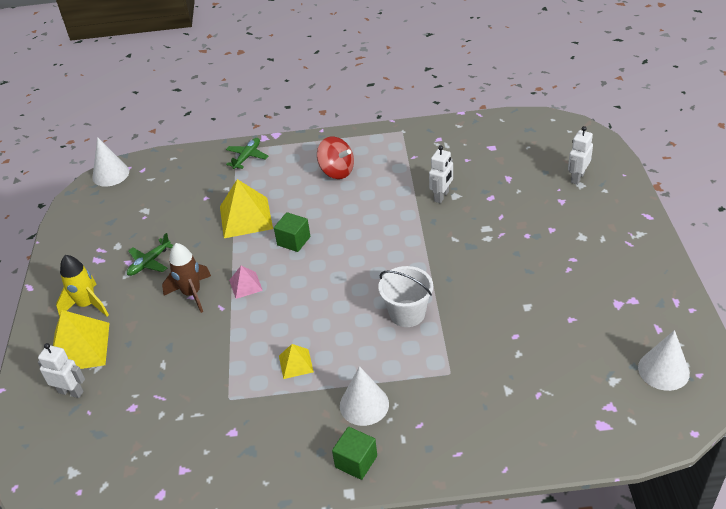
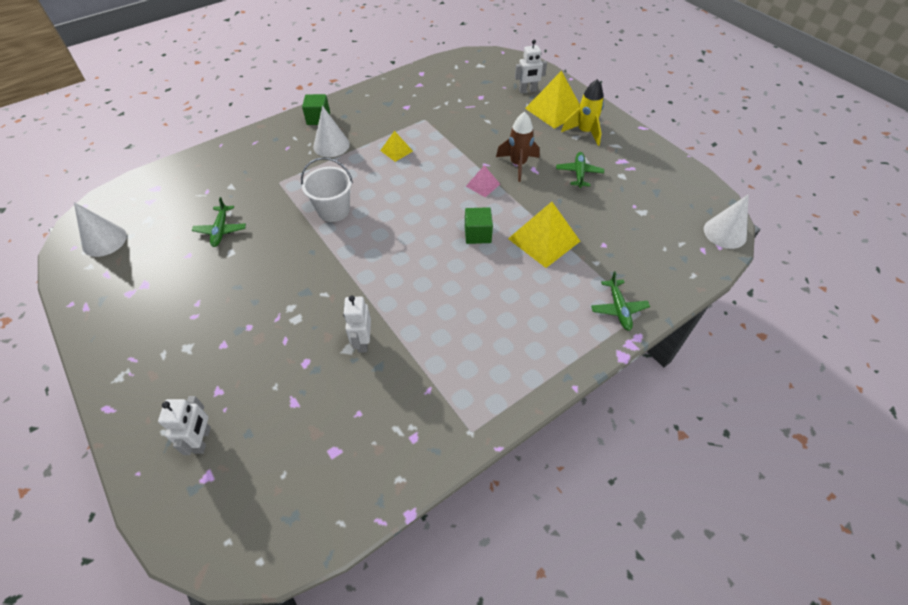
camera: 145 degrees right, 10 degrees up
red spinning top [317,137,354,179] -> none
none -> green plane [192,197,246,247]

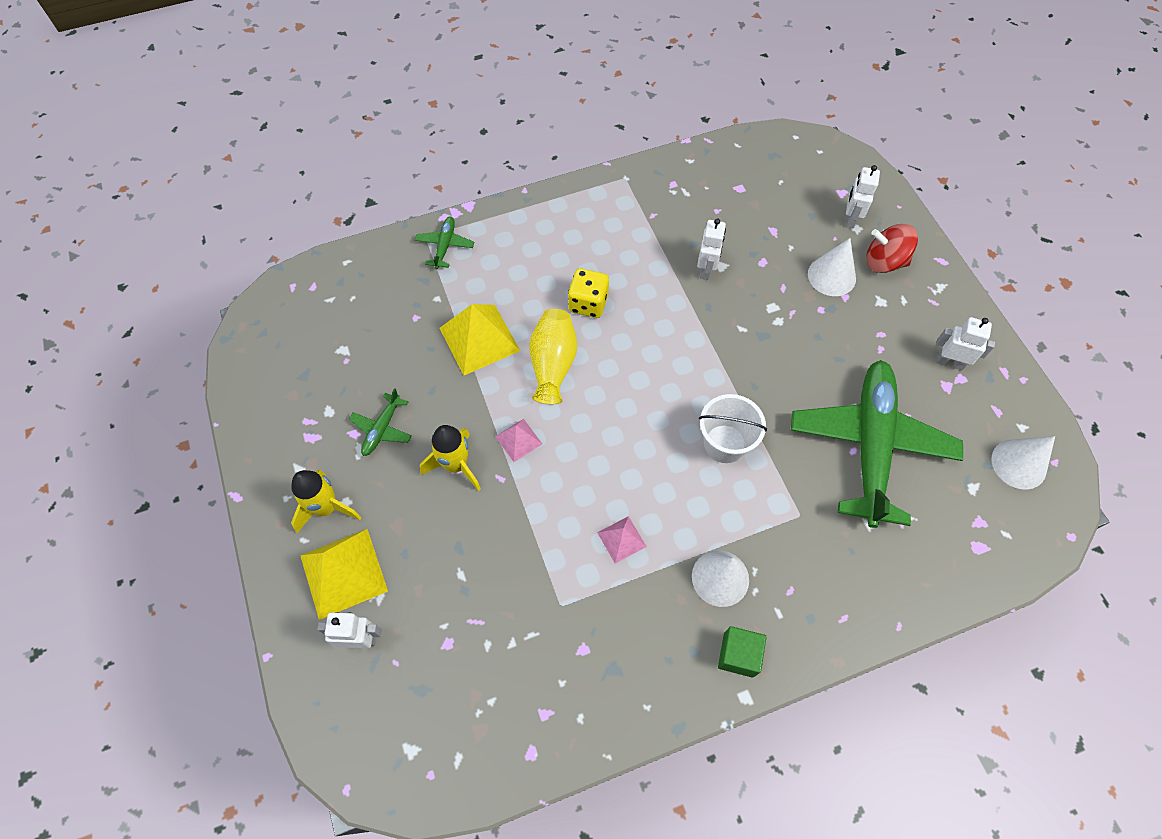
camera: 165 degrees left, 10 degrees up
green plane [192,197,246,247] -> green plane [791,360,963,528], size x2.48
yellow pyramid [380,131,413,162] -> pink pyramid [597,516,647,564]
green cube [465,207,493,244] -> yellow vase [529,309,577,404]
brown rocket [496,112,540,182] -> yellow rocket [420,425,481,491]
white cone [704,194,749,249] -> white cone moved to [808,238,856,296]
none -> yellow dice [568,268,609,318]
none -> red spinning top [866,224,918,273]
none -> white robot [936,317,995,370]

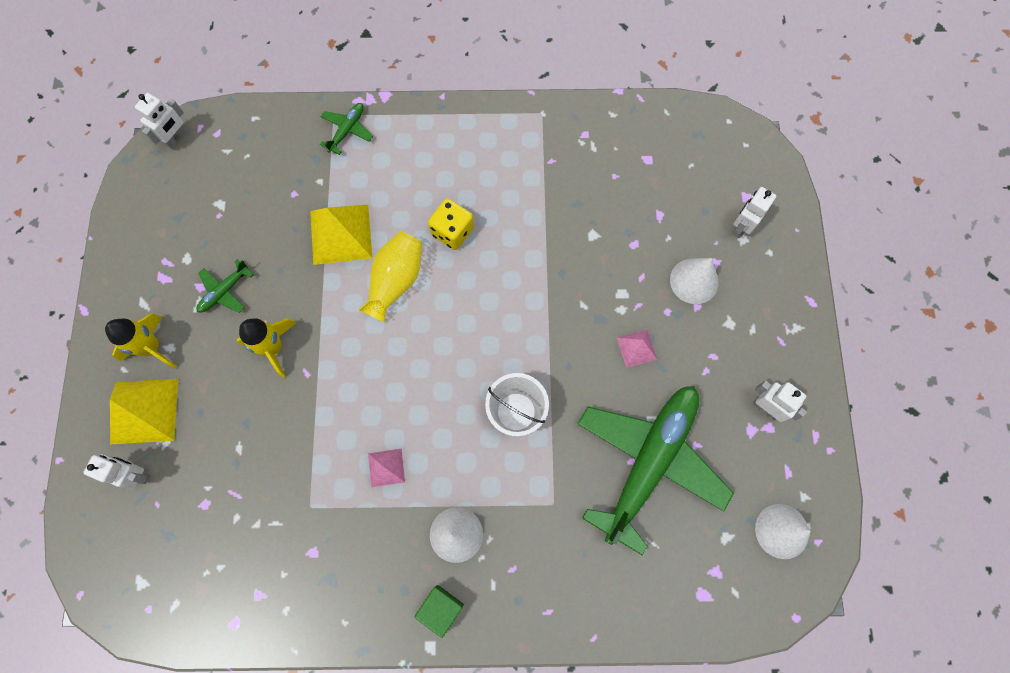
camera: 20 degrees right, 10 degrees up
pink pyramid [495,419,542,462] -> pink pyramid moved to [617,330,657,368]
white robot [697,218,726,280] -> white robot moved to [135,93,187,149]
red spinning top [866,224,918,273] -> none

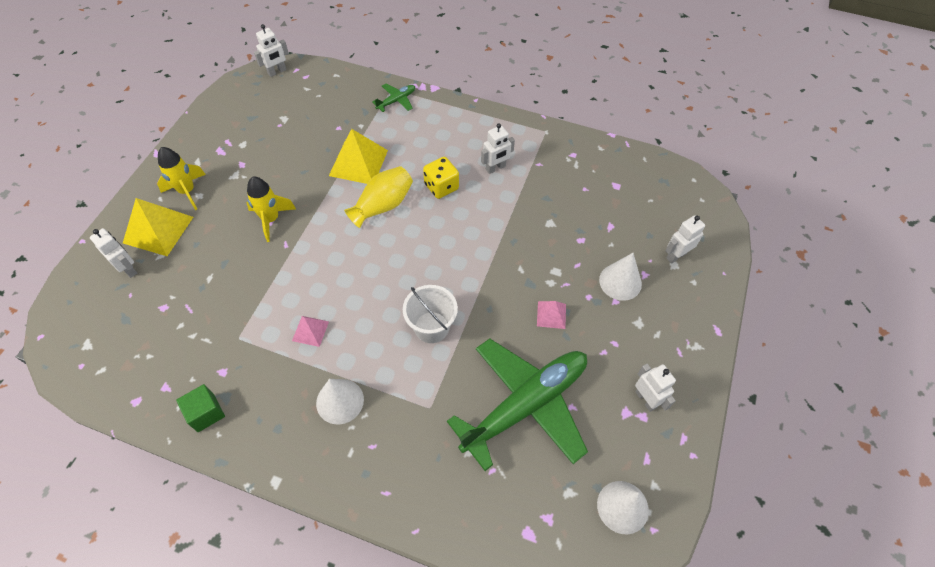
camera: 20 degrees right, 15 degrees down
green plane [196,259,254,313] -> none
green cube [414,585,464,638] -> green cube moved to [176,384,225,432]
none -> white robot [481,123,515,174]

